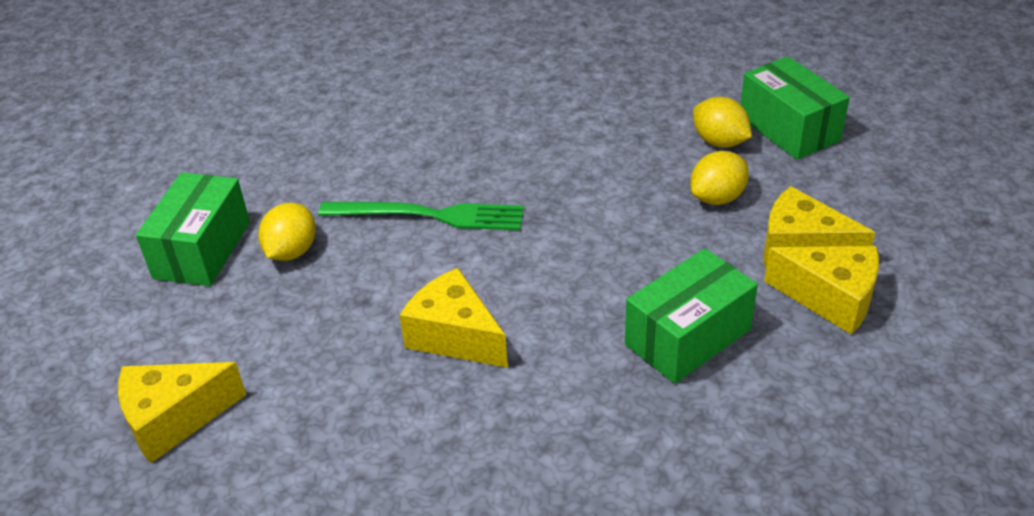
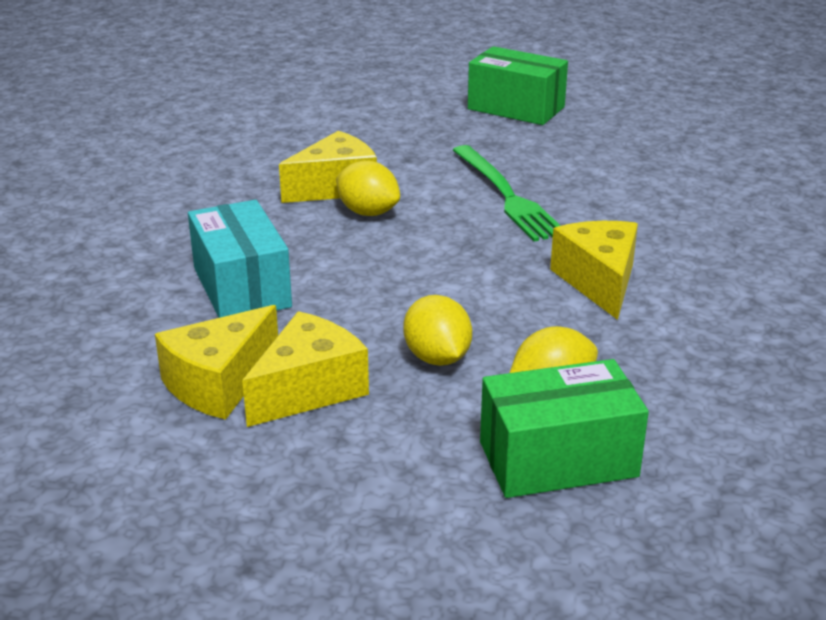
camera: 105 degrees right, 10 degrees down
yellow cheese [118,362,246,463] -> yellow cheese moved to [550,221,638,320]
yellow lemon [258,203,316,261] -> yellow lemon moved to [336,161,400,216]
green fork [319,202,524,230] -> green fork turned 45 degrees counterclockwise [453,145,561,242]
green box [625,248,758,384] -> turquoise box [188,200,292,318]

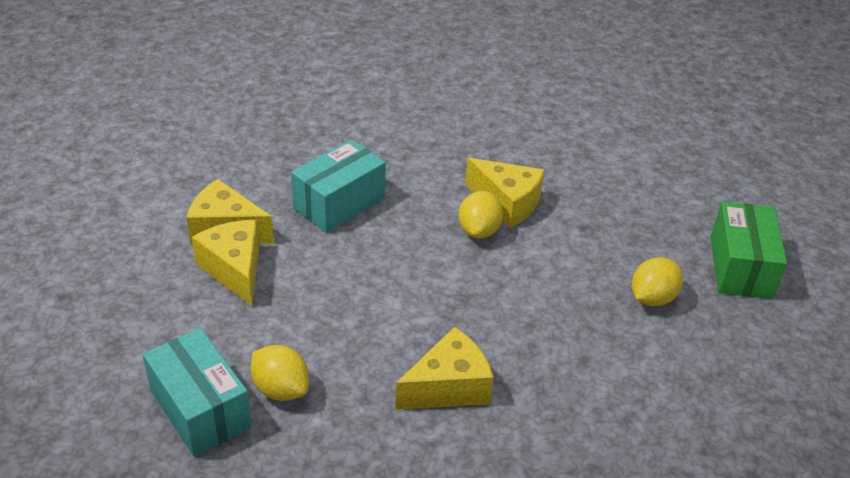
camera: 65 degrees right, 10 degrees up
yellow cheese [242,311,369,427] -> yellow cheese turned 135 degrees counterclockwise [192,220,259,306]
yellow lemon [403,295,472,366] -> yellow lemon moved to [632,257,683,306]
green fork [453,145,561,242] -> none
green box [480,359,649,498] -> turquoise box [143,328,252,457]

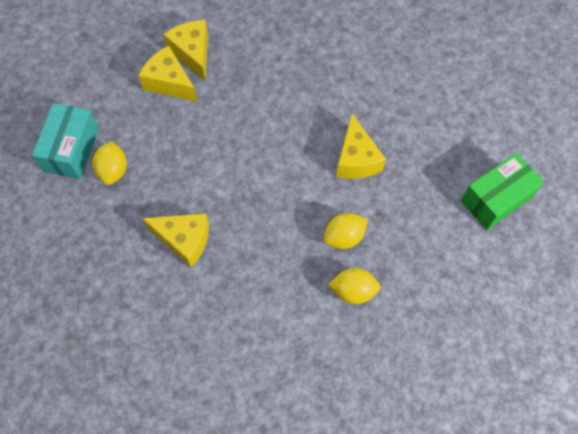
camera: 50 degrees right, 25 degrees up
yellow cheese [192,220,259,306] -> yellow cheese turned 75 degrees counterclockwise [139,46,197,102]
turquoise box [291,139,386,233] -> none
yellow lemon [458,191,503,239] -> yellow lemon moved to [324,213,368,249]
green box [710,202,787,299] -> green box moved to [461,153,544,230]

